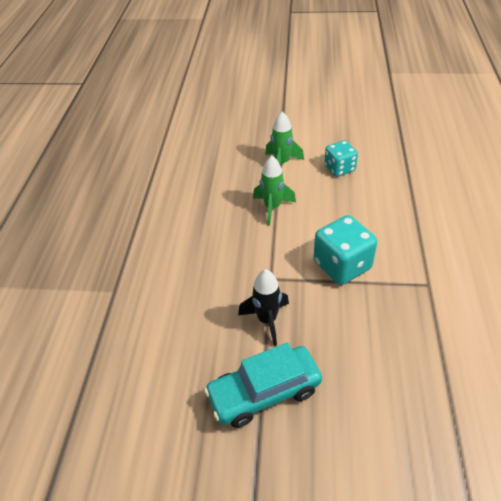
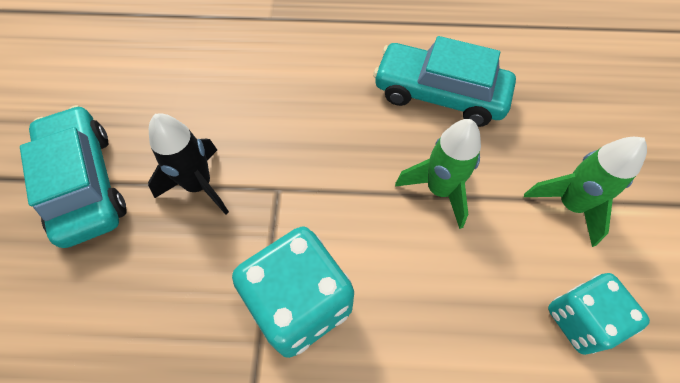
camera: 85 degrees right, 15 degrees up
none -> turquoise car [373,36,516,127]

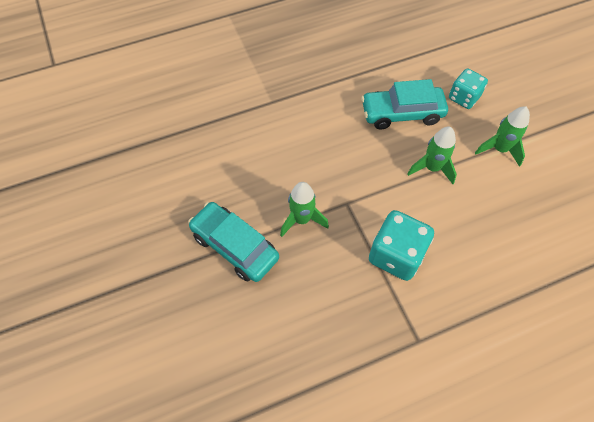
camera: 25 degrees left, 0 degrees up
black rocket [148,114,229,215] -> green rocket [280,182,329,237]
turquoise dice [548,273,650,355] -> turquoise dice moved to [449,68,488,109]

